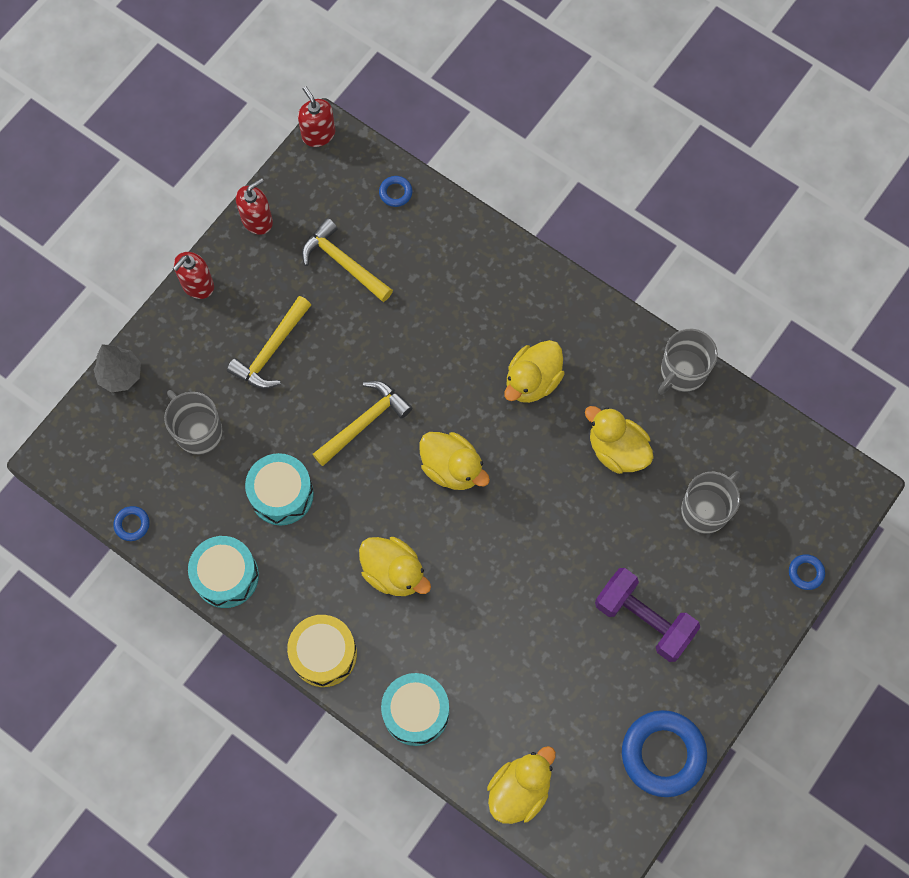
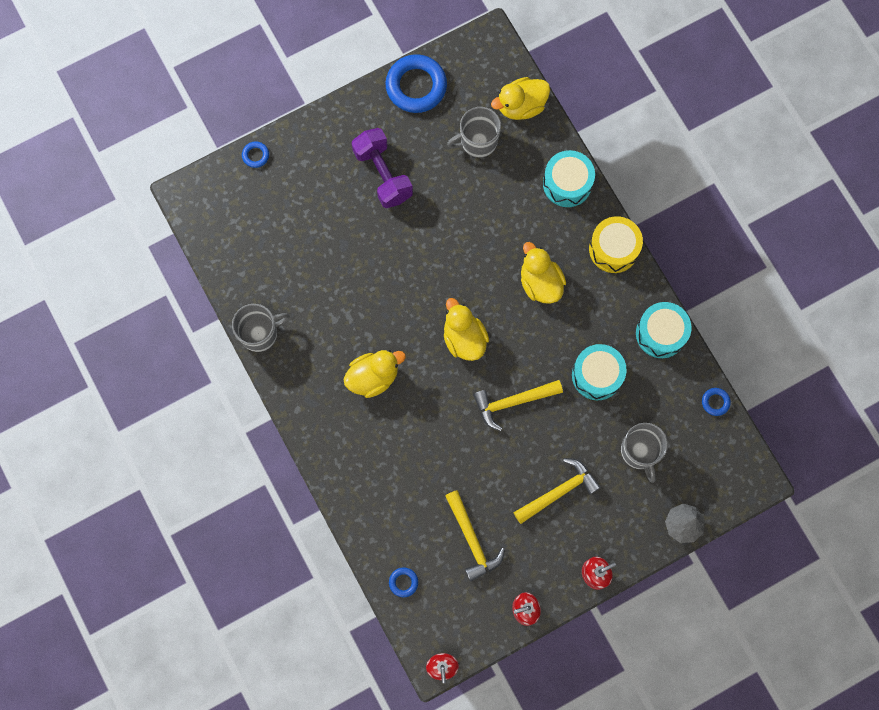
camera: 155 degrees left, 5 degrees up
yellow duck [585,406,654,474] -> none
grey mug [681,471,740,534] -> grey mug moved to [447,107,501,158]

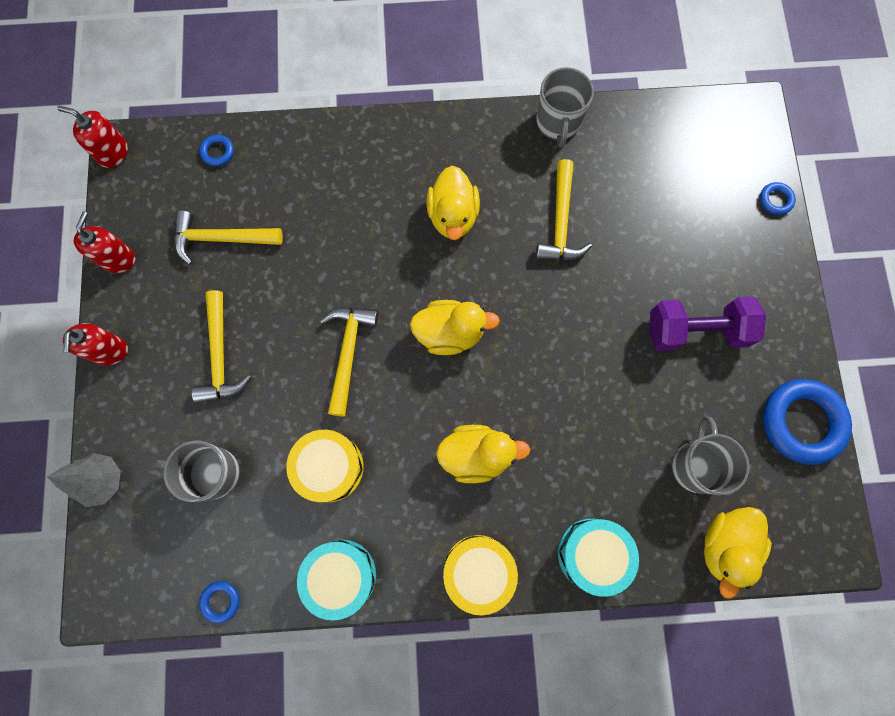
camera: 115 degrees right, 0 degrees up
yellow duck [491,77,550,120] -> yellow duck turned 150 degrees counterclockwise [704,507,772,599]
turquoise drum [572,344,627,400] -> yellow drum [286,430,364,502]
none -> yellow hammer [536,159,592,261]

